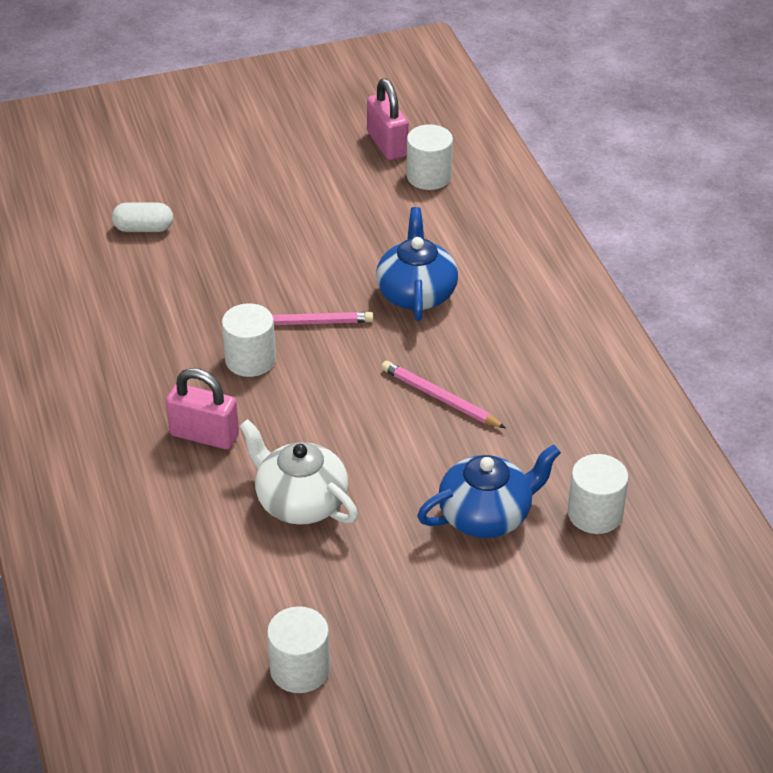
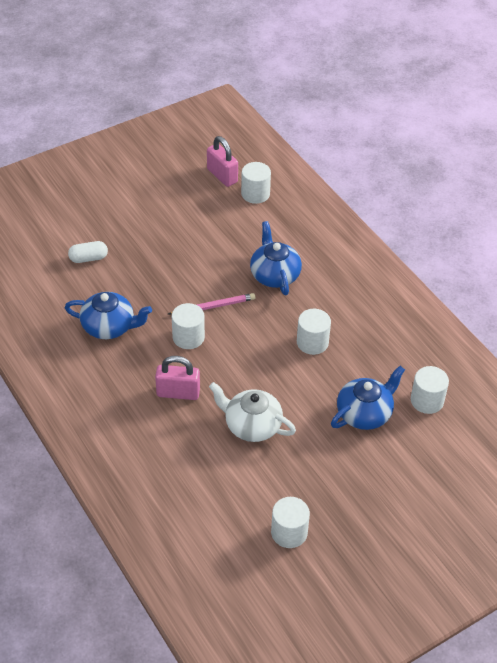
camera: 15 degrees left, 5 degrees up
pink pencil [381,361,506,428] -> white cylinder [297,309,331,355]
none -> blue teapot [65,292,152,339]

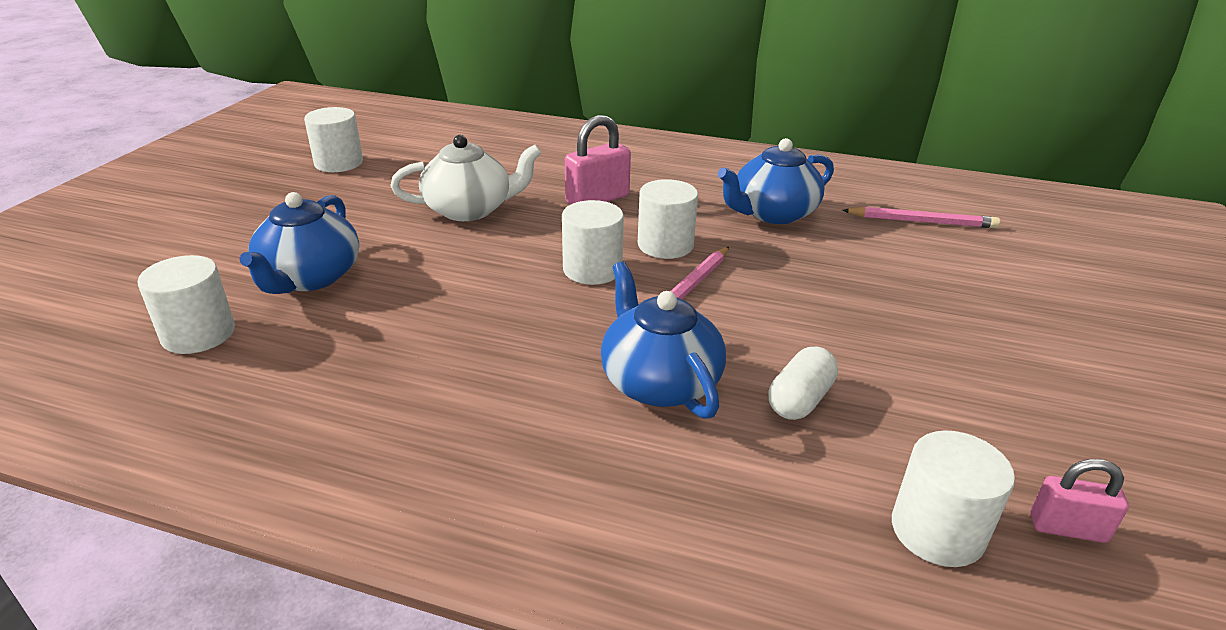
camera: 140 degrees right, 15 degrees down
white capsule [68,241,108,263] -> white capsule moved to [769,347,838,420]
pink padlock [207,136,238,187] -> pink padlock [1030,459,1129,543], size x0.62
blue teapot [250,221,302,295] -> blue teapot turned 150 degrees counterclockwise [601,261,726,419]
white cylinder [297,309,331,355] -> white cylinder moved to [562,200,624,285]
none -> pink pencil [842,206,1000,228]

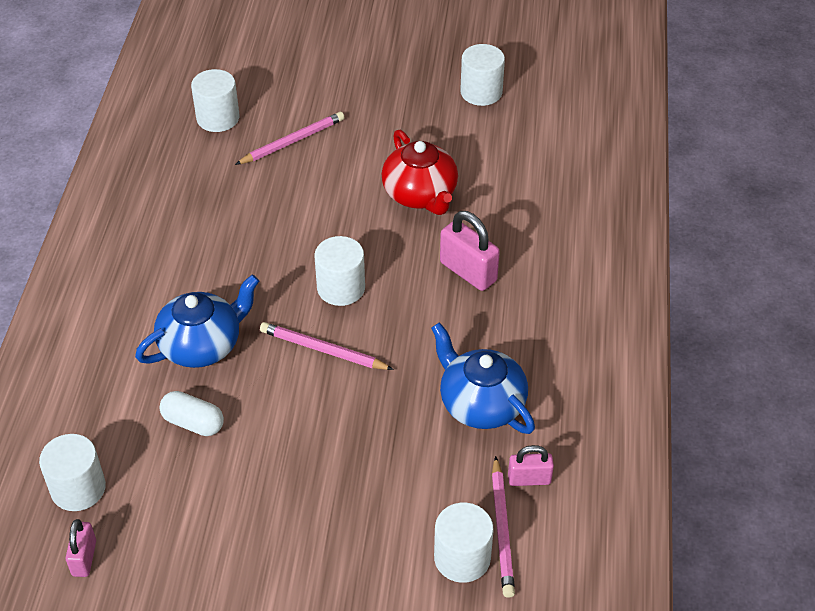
camera: 80 degrees right, 15 degrees up
blue teapot [239,192,359,294] -> pink pencil [235,112,345,165]
white teapot [391,135,541,221] -> red teapot [382,130,458,215]
white cylinder [638,179,698,259] -> white cylinder moved to [434,503,494,583]
none -> pink padlock [508,445,554,486]

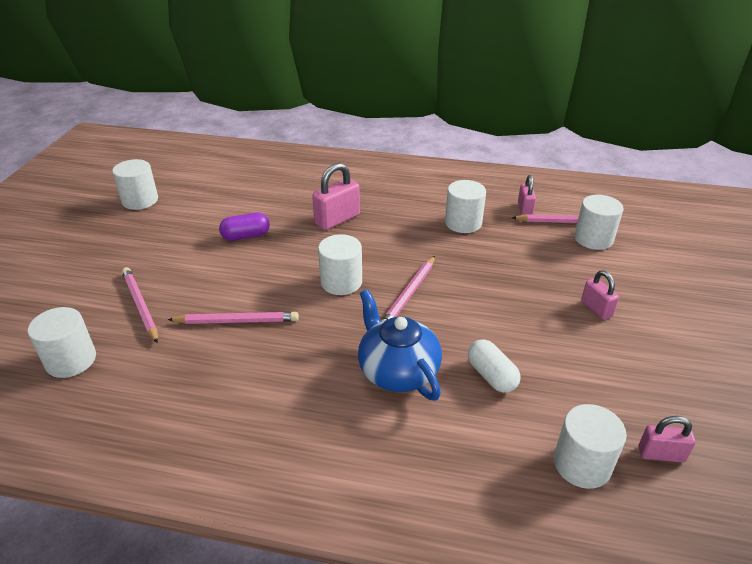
camera: 85 degrees left, 10 degrees down
white capsule [159,391,224,436] -> white capsule turned 60 degrees counterclockwise [468,340,521,393]
red teapot [382,130,458,215] -> purple capsule [219,213,270,241]
blue teapot [431,322,535,434] -> white cylinder [445,180,486,233]
none -> pink pencil [167,312,299,324]
none -> pink padlock [581,270,619,320]

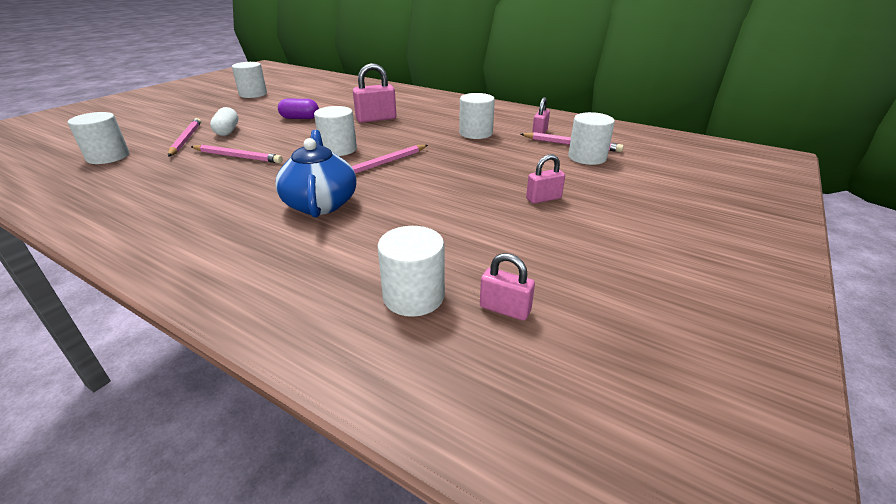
camera: 20 degrees right, 5 degrees down
white capsule [468,340,521,393] -> white capsule moved to [210,107,238,136]
pink padlock [581,270,619,320] -> pink padlock turned 75 degrees clockwise [526,154,565,204]

